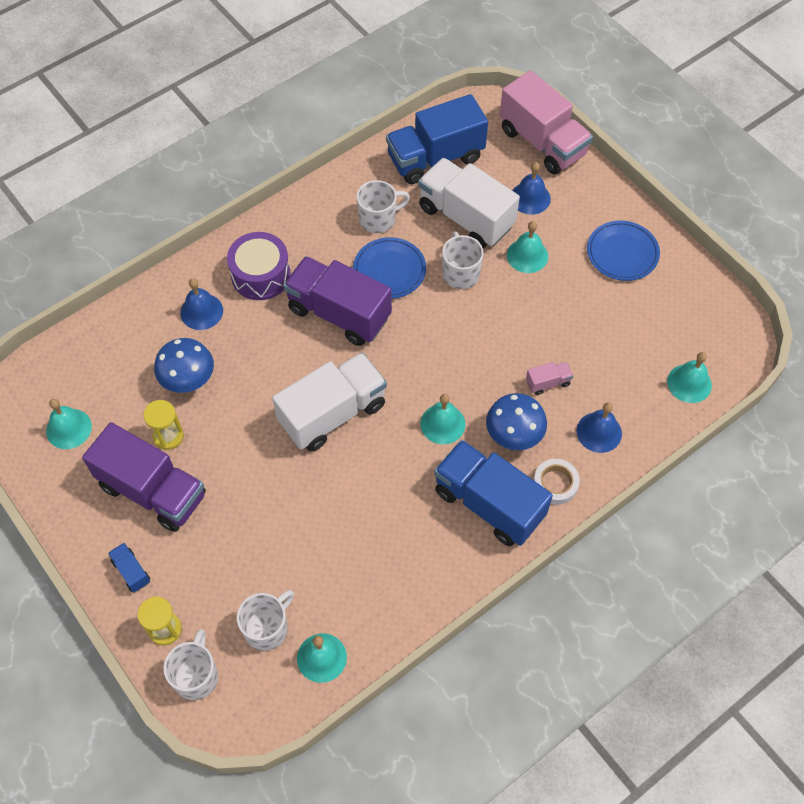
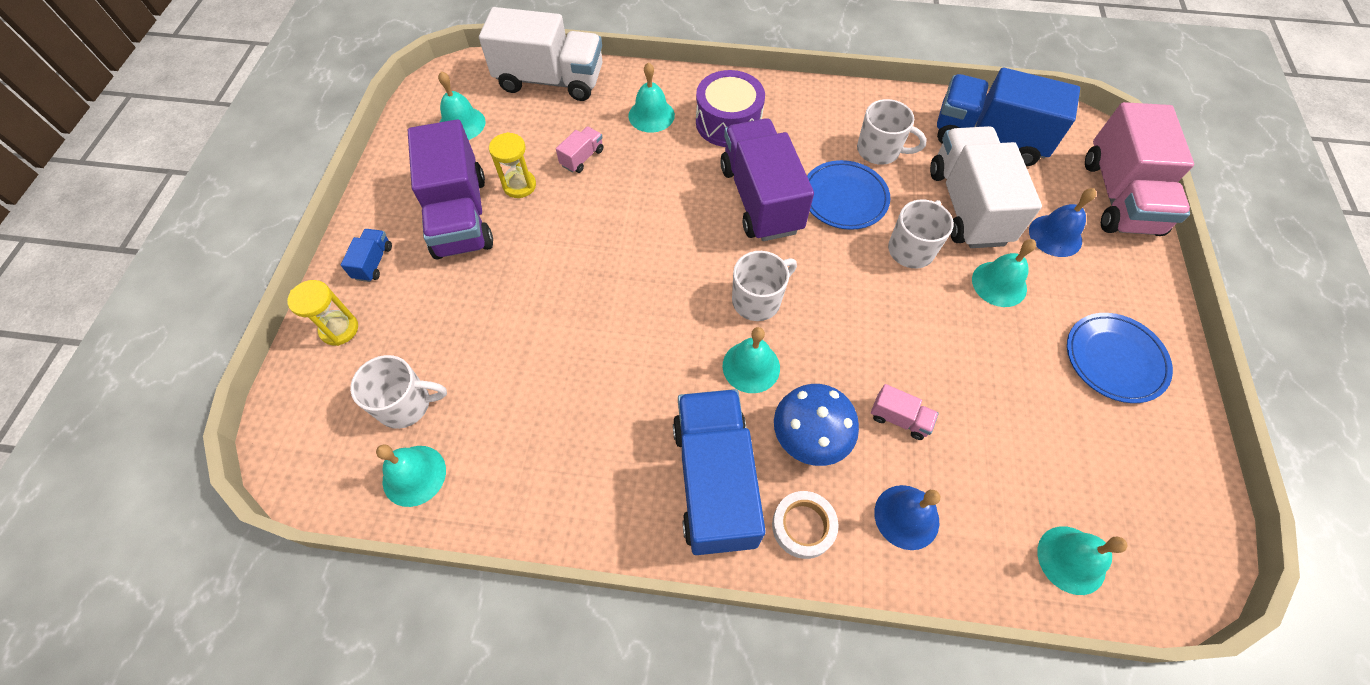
camera: 45 degrees right, 0 degrees up
blue mushroom [154,338,214,393] -> pink truck [556,126,603,173]
white mug [163,629,218,700] -> white mug moved to [732,251,797,321]
blue bell [180,278,223,330] -> turquoise bell [628,62,675,133]
white truck [272,353,387,451] -> white truck moved to [479,7,602,101]

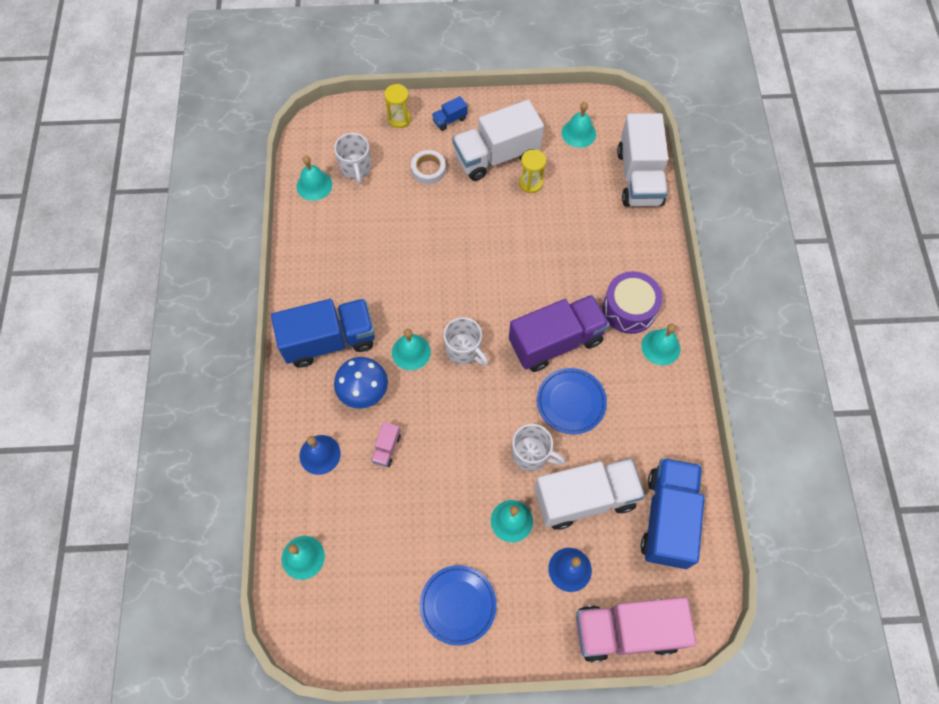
camera: 80 degrees right, 5 degrees up
blue truck [341,229,392,282] -> blue truck turned 150 degrees clockwise [432,96,468,131]
purple truck [408,119,493,259] -> white truck [452,100,544,181]
pink truck [556,126,603,173] -> none
turquoise bell [628,62,675,133] -> turquoise bell moved to [641,324,680,365]
white tape [772,491,839,559] -> white tape moved to [411,150,446,184]
white mug [857,99,927,165] -> none

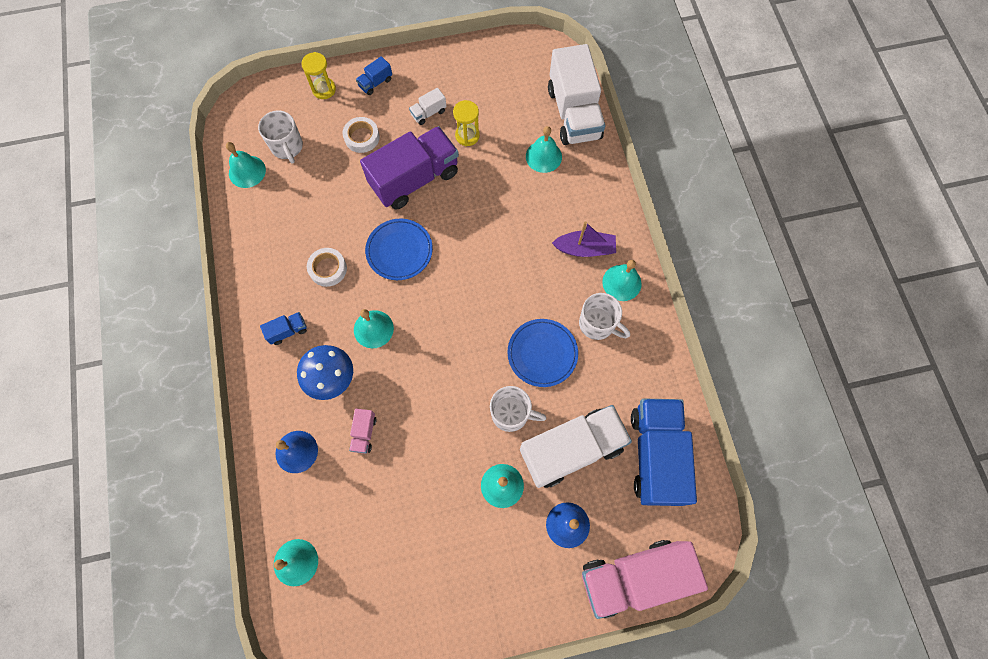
camera: 10 degrees left, 5 degrees up
blue truck [271,299,375,368] -> blue truck [260,312,307,345], size x0.42
blue plate [420,565,497,646] -> blue plate moved to [365,219,433,280]
white mug [444,317,488,366] -> white mug moved to [579,293,630,340]
white truck [452,100,544,181] -> white truck [409,88,447,125], size x0.42
purple truck [509,295,610,372] -> purple truck moved to [360,126,459,210]
turquoise bell [562,102,596,148] -> turquoise bell moved to [526,126,562,173]
purple drum [602,271,663,334] -> purple boat [552,221,616,257]
none -> white tape [307,248,347,287]

